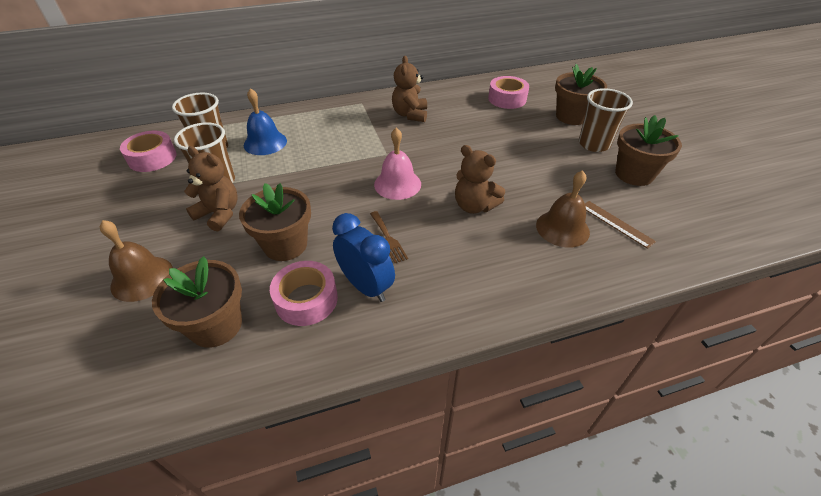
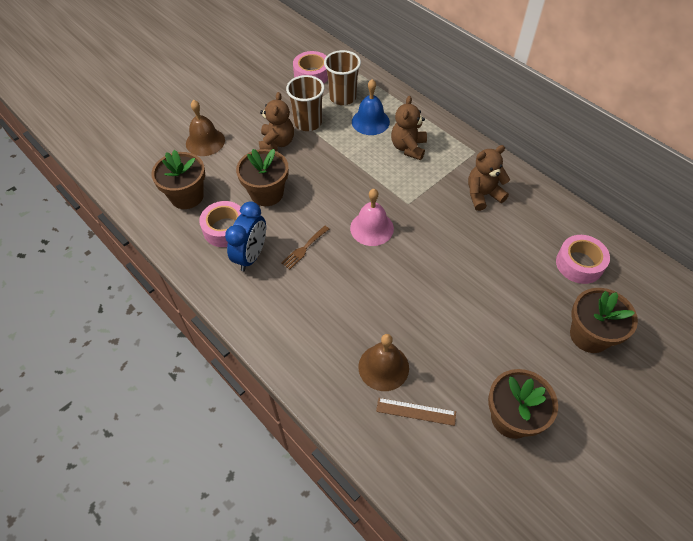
camera: 65 degrees right, 10 degrees up
brown teddy bear [455,145,505,214] -> brown teddy bear moved to [391,96,427,160]
brown cup [579,88,633,152] -> none
brown ruler [585,201,656,249] -> brown ruler turned 75 degrees clockwise [376,398,456,426]

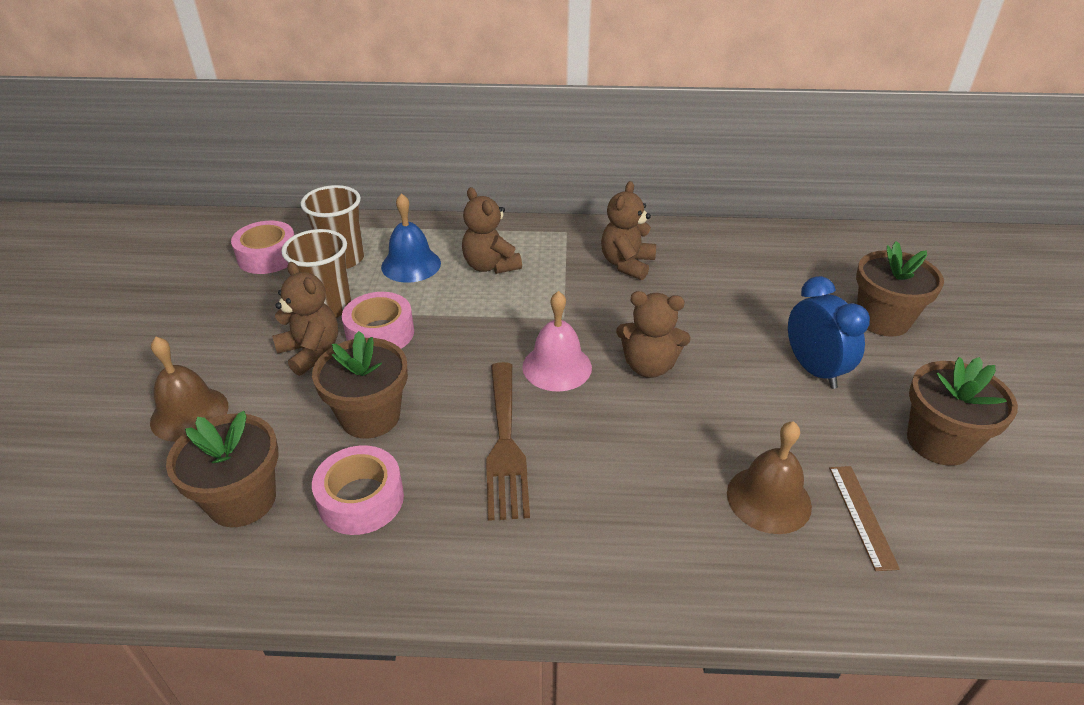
camera: 45 degrees left, 15 degrees down
blue clock [225,201,266,271] -> blue clock moved to [788,276,870,389]
brown fork [281,226,329,269] -> brown fork [486,362,530,521], size x1.91
brown ruler [376,398,456,426] -> brown ruler turned 60 degrees counterclockwise [829,466,900,571]
pink tape [556,235,610,284] -> pink tape moved to [342,292,414,349]
none -> brown teddy bear [616,291,691,378]

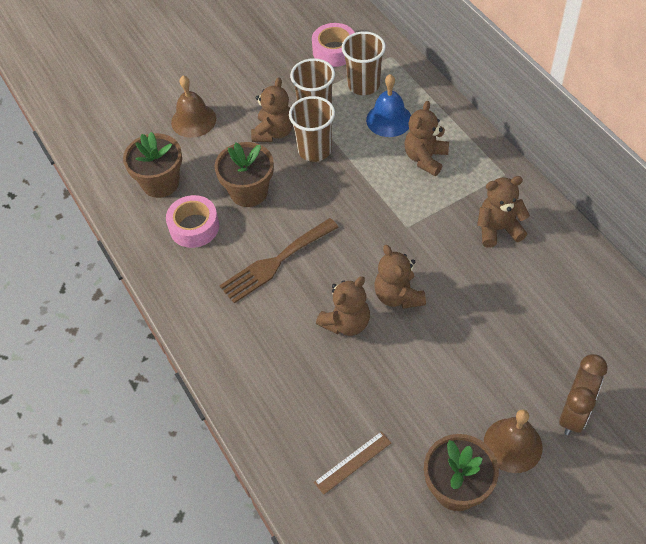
camera: 60 degrees right, 15 degrees up
pink tape [342,292,414,349] -> brown cup [289,96,335,162]
pink bell [522,291,592,392] -> none
brown bell [727,421,812,534] -> brown bell moved to [484,410,543,473]
blue clock [788,276,870,389] -> none
brown flower pot [856,241,944,337] -> brown clock [559,354,608,435]
none -> brown teddy bear [316,276,370,336]

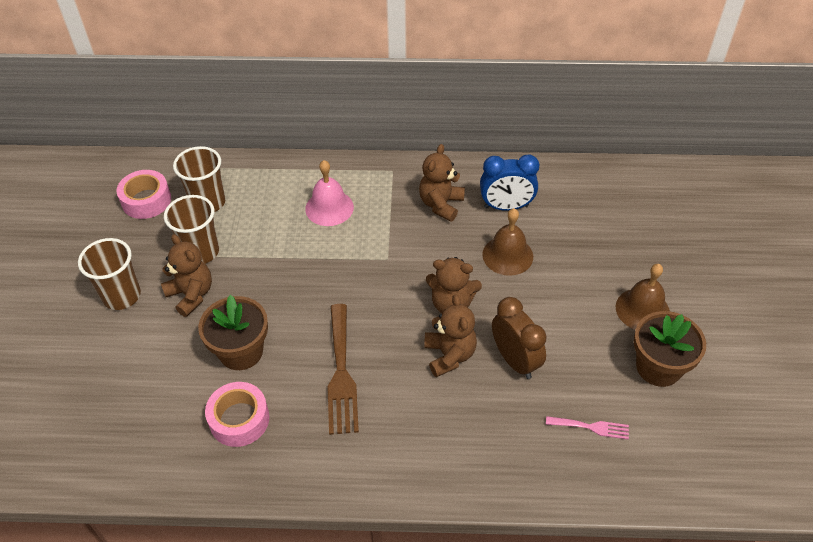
camera: 60 degrees left, 5 degrees down
brown flower pot [123,132,182,198] -> none
brown bell [171,76,216,138] -> brown bell moved to [482,208,533,276]
brown cup [289,96,335,162] -> brown cup moved to [78,238,141,310]
brown ruler [314,431,391,495] -> pink fork [546,416,629,440]
blue bell [366,74,411,137] -> none
brown teddy bear [404,101,449,176] -> pink bell [305,160,354,226]
brown clock [559,354,608,435] -> brown clock moved to [492,297,547,379]
none -> blue clock [480,154,539,211]

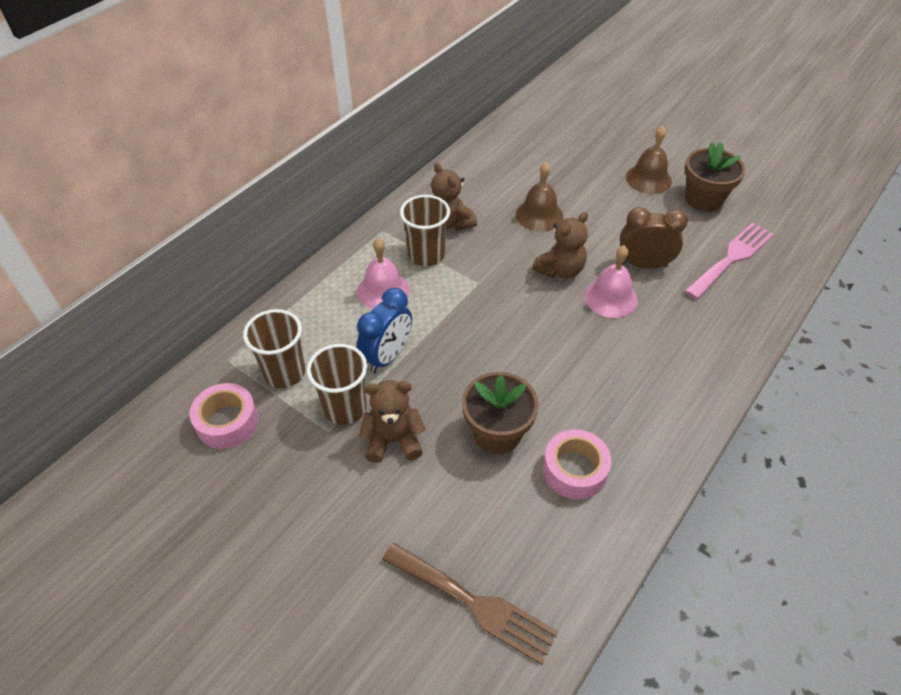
camera: 55 degrees left, 0 degrees up
brown cup [78,238,141,310] -> brown cup moved to [400,195,450,266]
brown fork [328,304,359,435] -> brown fork moved to [382,543,559,665]
brown teddy bear [424,295,477,377] -> pink bell [584,245,637,318]
blue clock [480,154,539,211] -> blue clock moved to [357,288,412,373]
pink fork [546,416,629,440] -> pink fork [685,222,774,300], size x1.91

